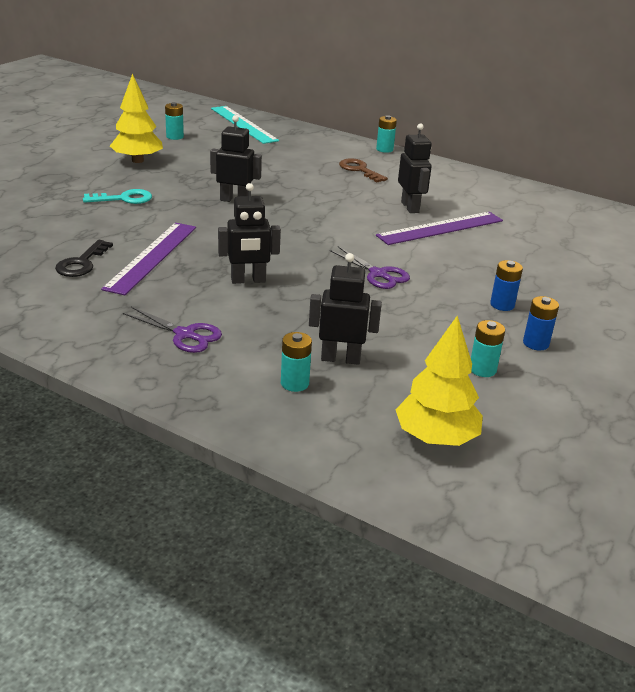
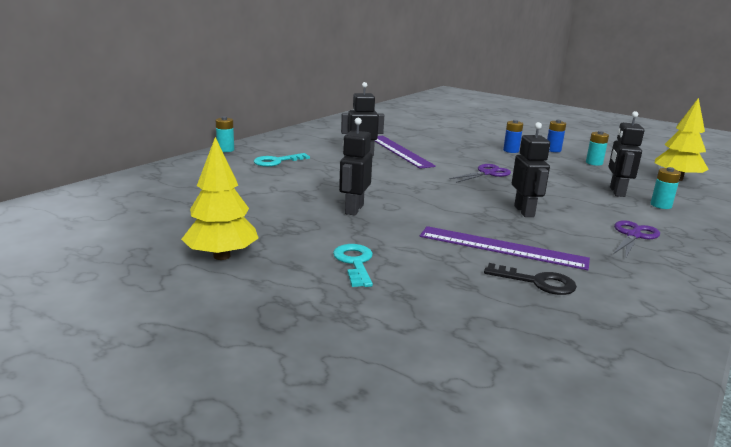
camera: 85 degrees left, 10 degrees down
turquoise battery [165,102,184,140] -> none
turquoise ruler [211,106,279,144] -> none
brown key [339,158,388,182] -> turquoise key [254,153,310,167]

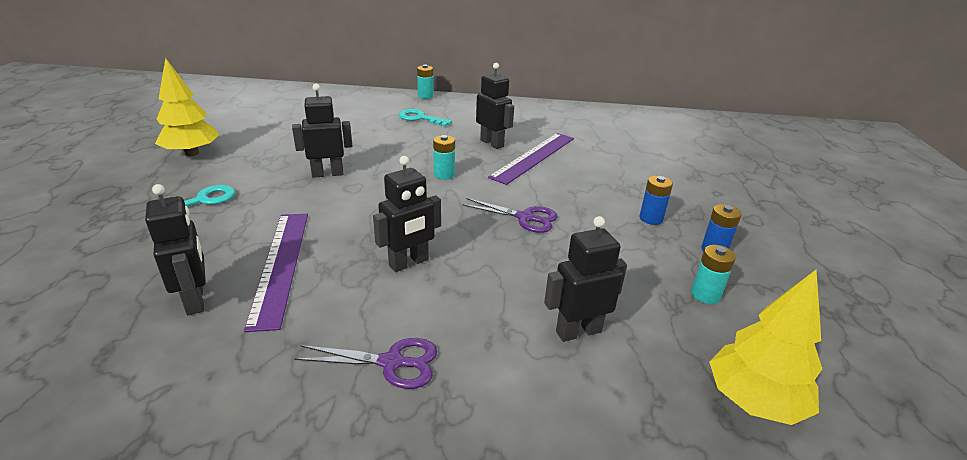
camera: 60 degrees right, 10 degrees up
black key [484,263,577,295] -> black robot [145,184,206,315]
turquoise battery [651,167,681,209] -> turquoise battery moved to [433,135,455,180]

